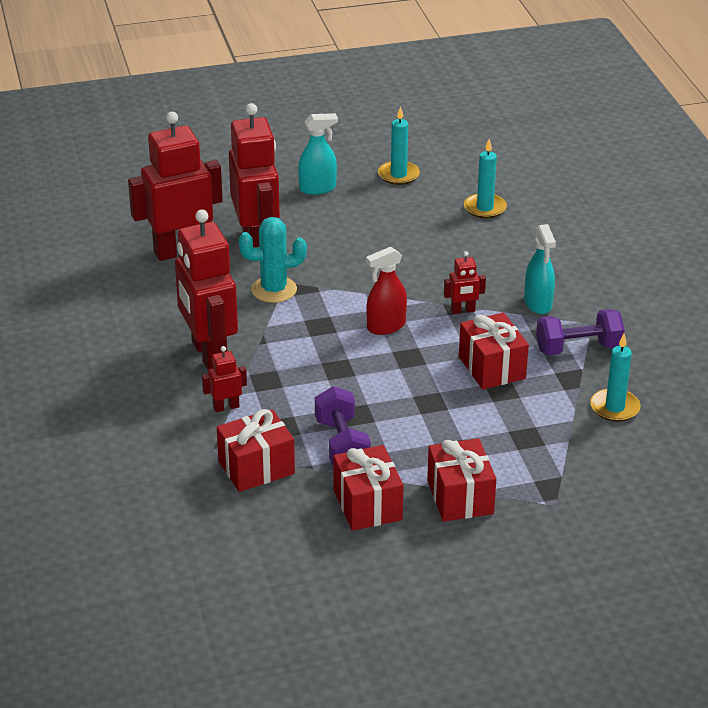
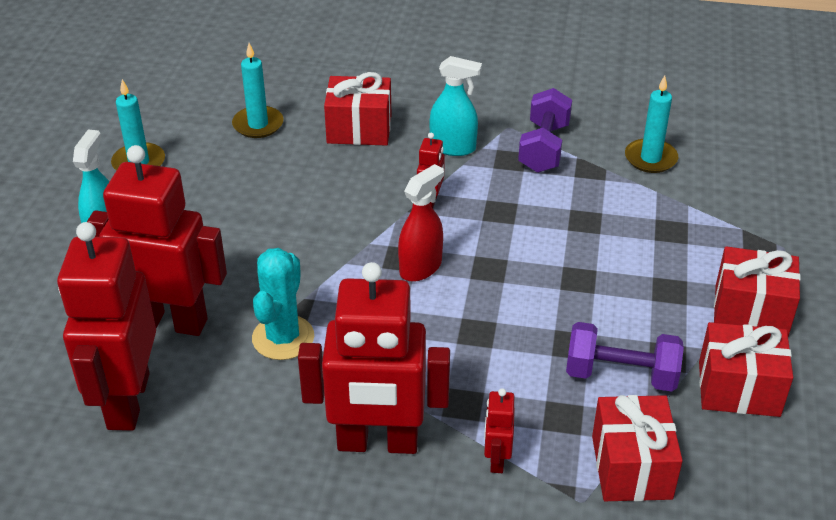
camera: 65 degrees left, 5 degrees up
red spray bottle [366,247,407,335] -> red spray bottle turned 135 degrees counterclockwise [398,164,444,282]
red gift [459,312,529,389] -> red gift moved to [324,72,391,146]

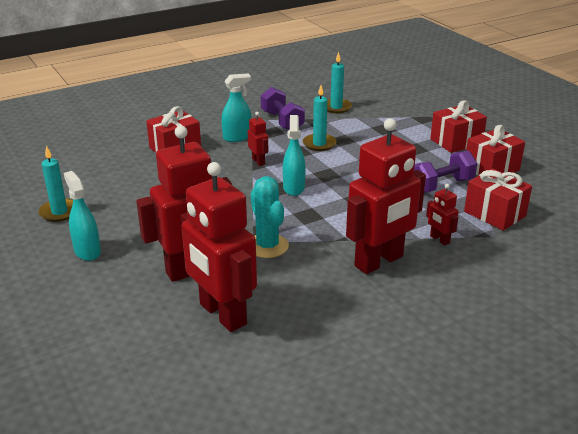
camera: 40 degrees left, 10 degrees down
turquoise candle [232,43,283,138] -> turquoise candle moved to [303,85,337,151]
red spray bottle [398,164,444,282] -> turquoise spray bottle [283,115,306,196]

